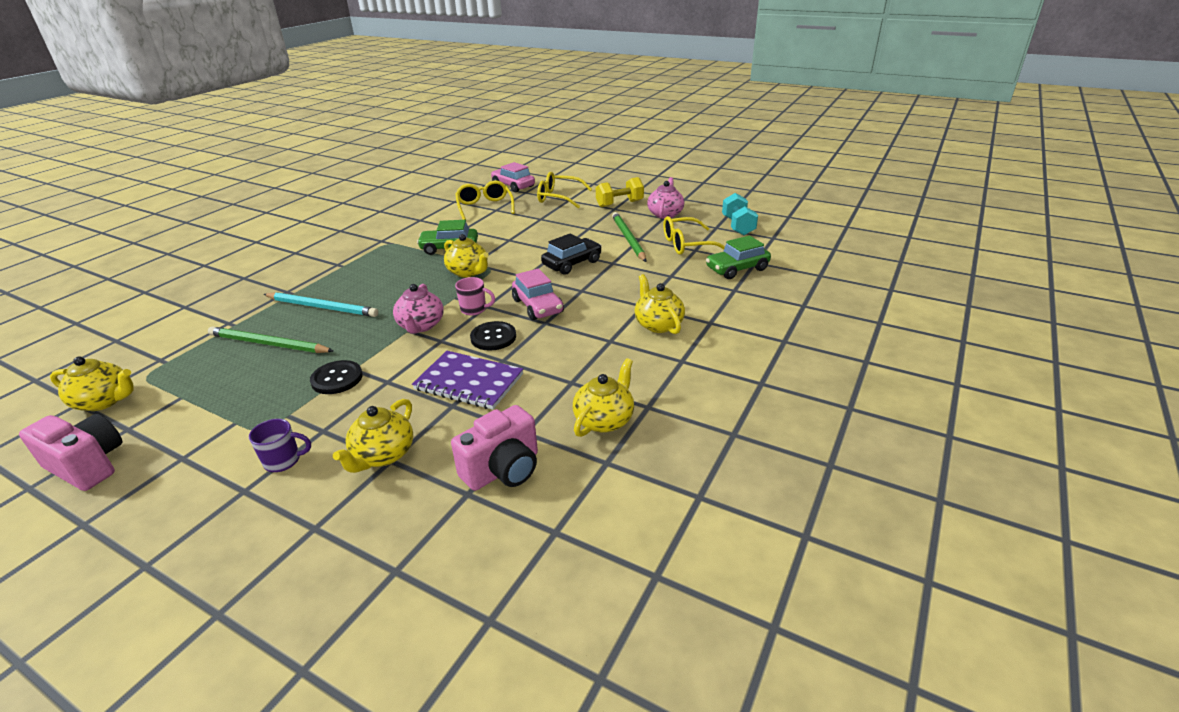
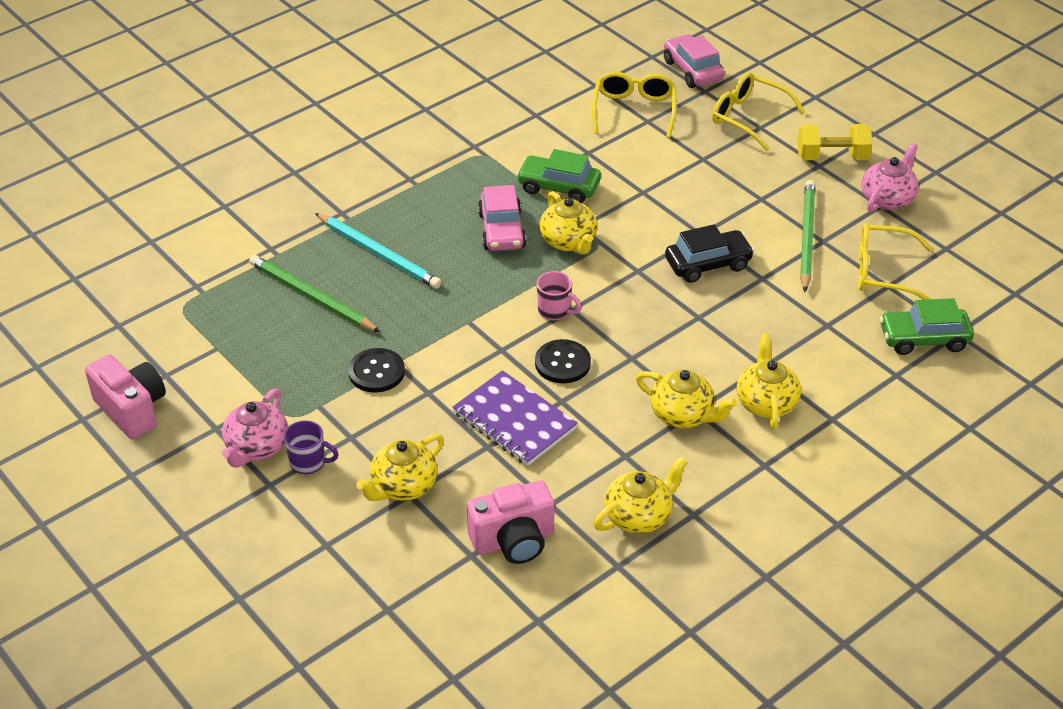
camera: 20 degrees right, 10 degrees up
yellow teapot [50,356,134,411] -> yellow teapot moved to [636,370,737,428]
pink teapot [393,284,444,334] -> pink teapot moved to [222,389,288,468]
pink car [512,268,564,320] -> pink car moved to [478,185,526,251]
turquoise dumbbell [722,193,758,235] -> none

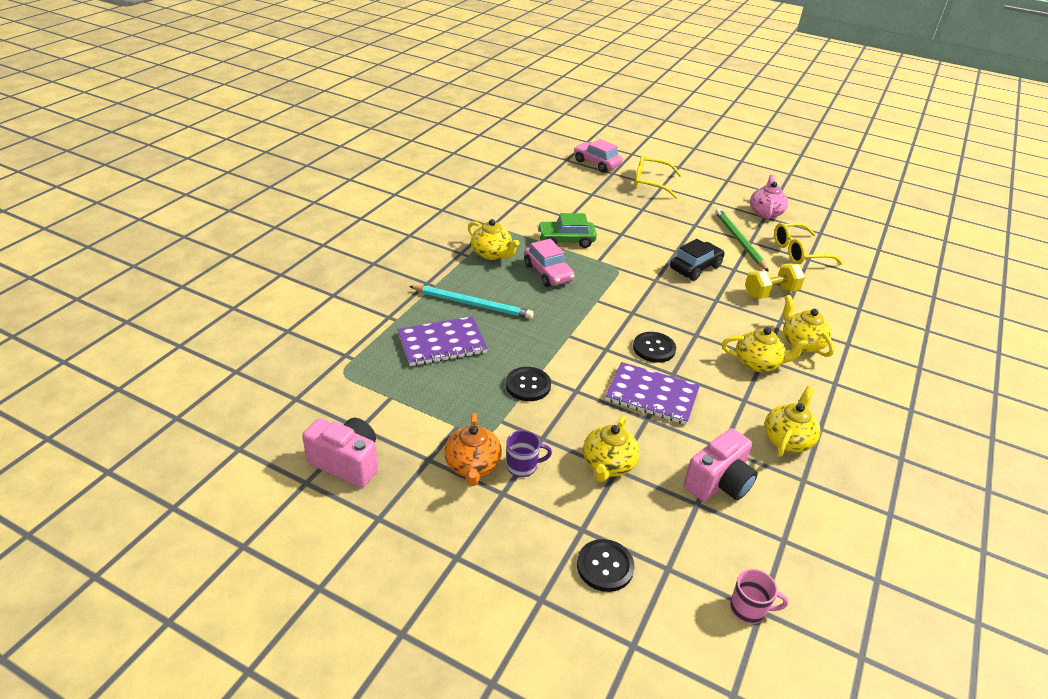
camera: 25 degrees left, 5 degrees down
pink teapot [222,389,288,468] -> orange teapot [444,413,502,486]
green pencil [249,255,380,332] -> purple notebook [398,316,488,366]
pink mug [537,271,582,320] -> pink mug moved to [730,569,788,624]
yellow teapot [540,191,597,255] -> yellow teapot moved to [468,219,520,260]
yellow glasses [592,71,677,138] -> none
yellow dumbbell [798,124,872,160] -> yellow dumbbell moved to [745,263,805,299]
green car [879,298,974,355] -> none
none -> black button [577,539,634,592]

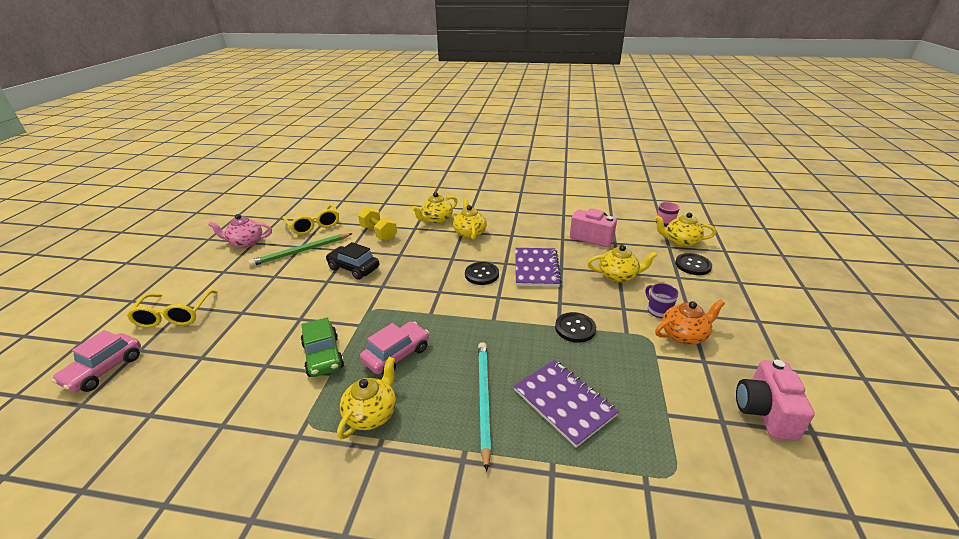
camera: 105 degrees left, 5 degrees down
yellow teapot [764,386,820,457] -> yellow teapot moved to [655,212,716,247]

